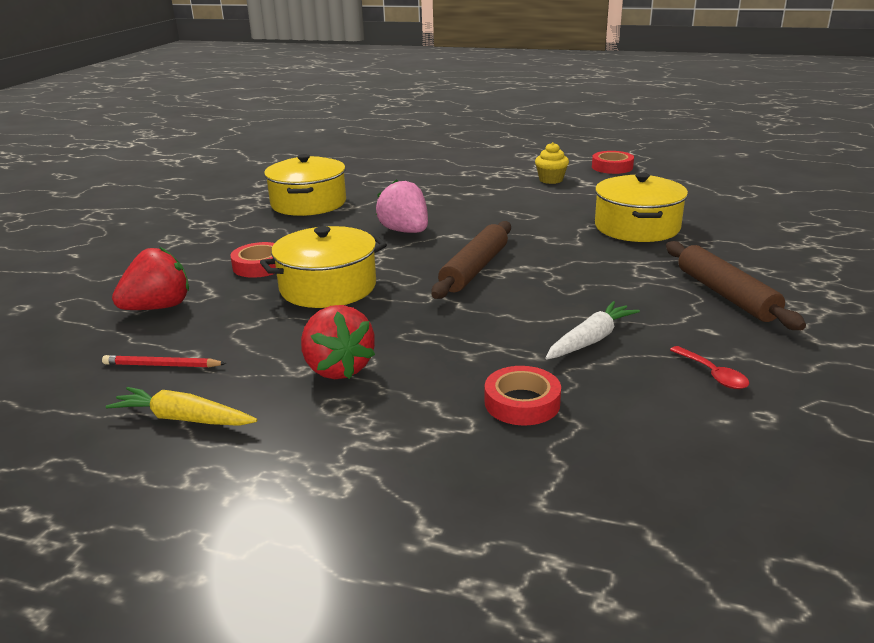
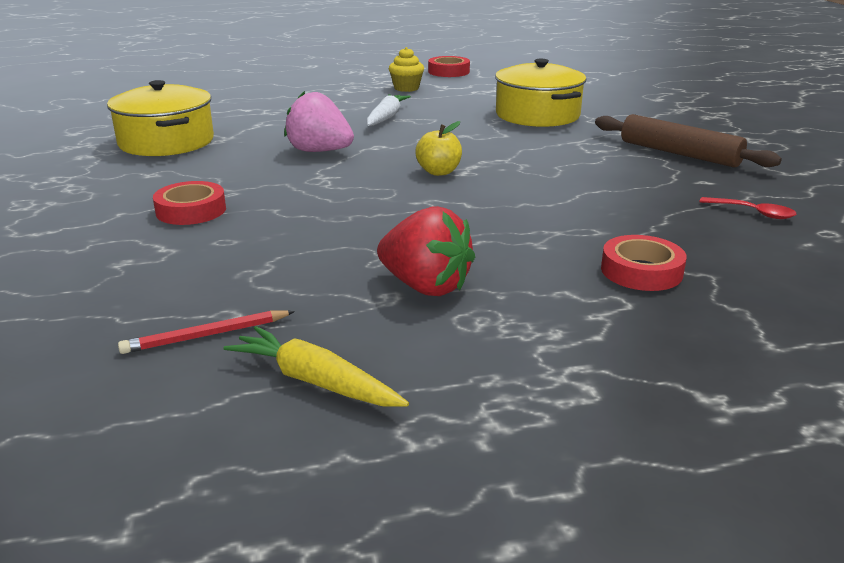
camera: 30 degrees left, 0 degrees up
yellow carrot [105,387,257,426] -> yellow carrot turned 45 degrees clockwise [224,326,409,407]
red strawberry [112,247,189,310] -> none
yellow pot [260,226,387,308] -> none
brown rolling pin [431,221,511,299] -> yellow apple [415,121,462,176]
white carrot [545,301,640,360] -> white carrot moved to [367,94,411,126]

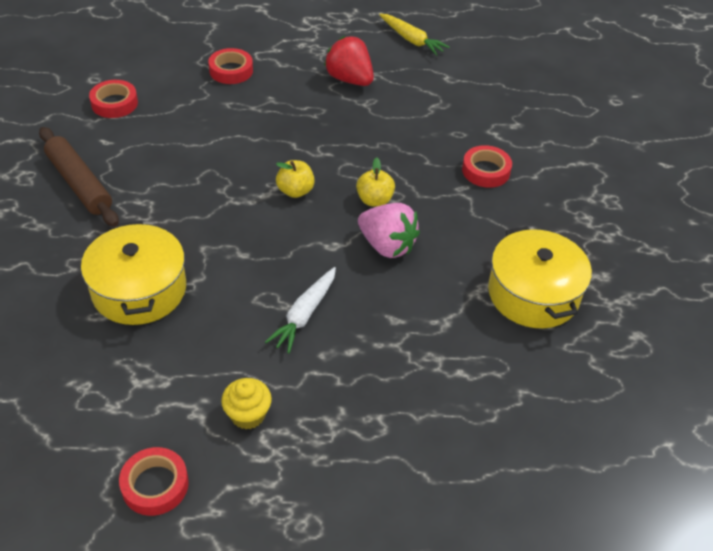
camera: 170 degrees left, 20 degrees up
red pencil [118,310,295,354] -> none
red spoon [699,197,796,219] -> red tape [89,80,138,118]
none -> yellow apple [356,157,395,207]

